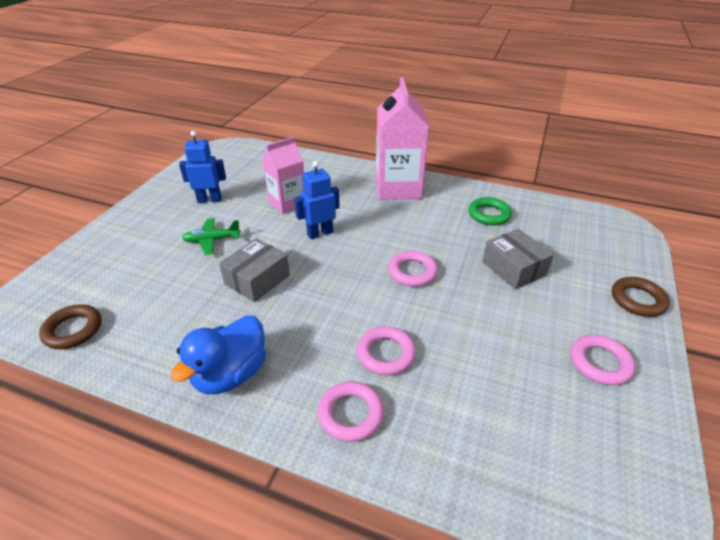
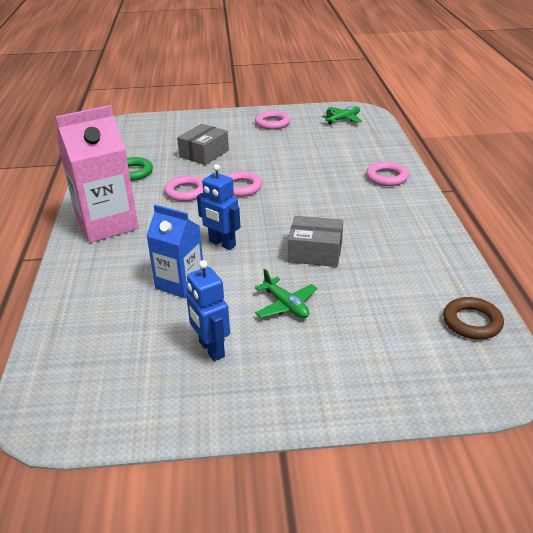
camera: 115 degrees left, 5 degrees down
blue duck [170,315,266,394] -> none
pink carton [262,137,305,214] -> blue carton [146,205,203,298]
pink ring [357,326,416,375] -> pink ring moved to [164,176,203,201]
brown ring [612,277,670,317] -> none
none -> green plane [322,106,362,125]

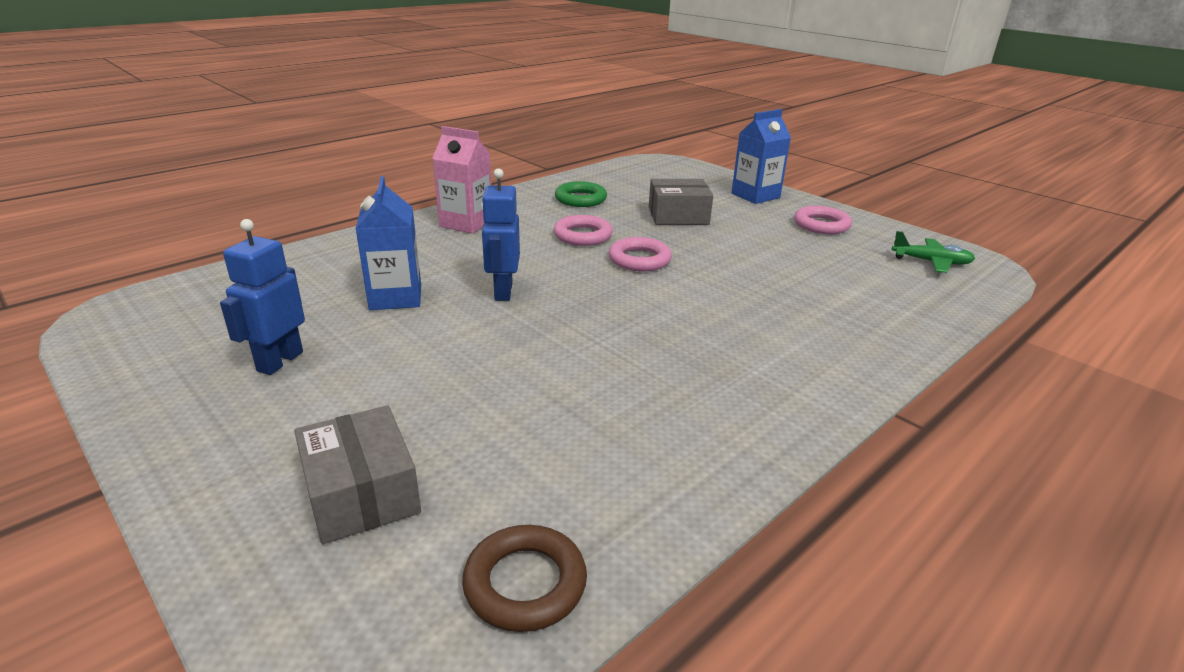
camera: 50 degrees right, 5 degrees down
pink carton [55,105,139,243] -> pink carton [432,126,491,234], size x0.63
green plane [255,269,318,318] -> none
grey box [288,216,343,267] -> grey box moved to [294,405,421,544]
pink ring [366,162,409,186] -> none
none -> blue carton [731,109,791,204]

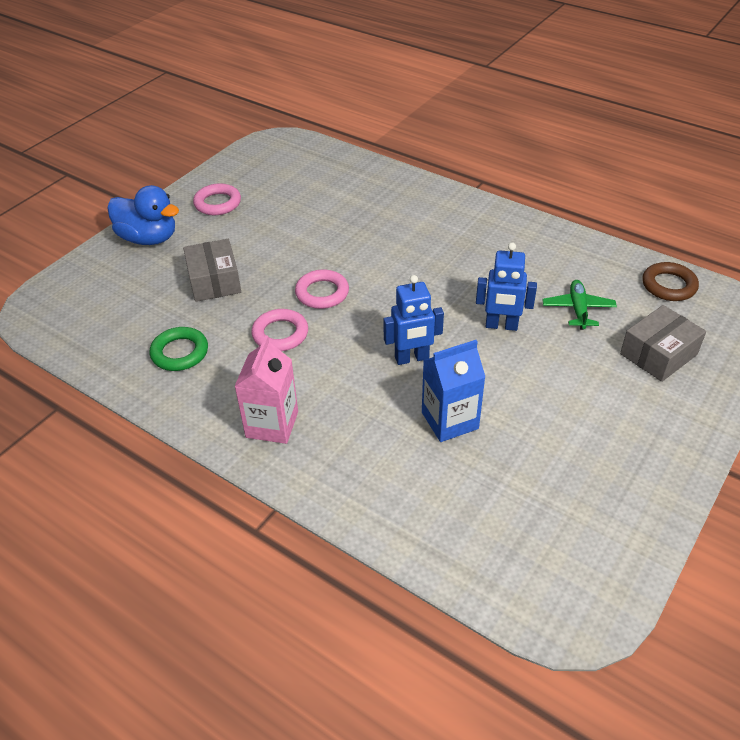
camera: 100 degrees left, 15 degrees up
blue robot [220,219,305,375] -> blue robot moved to [476,242,537,331]
blue carton [731,109,791,204] -> blue duck [107,185,179,245]
green plane [891,231,975,273] -> green plane moved to [542,280,617,330]

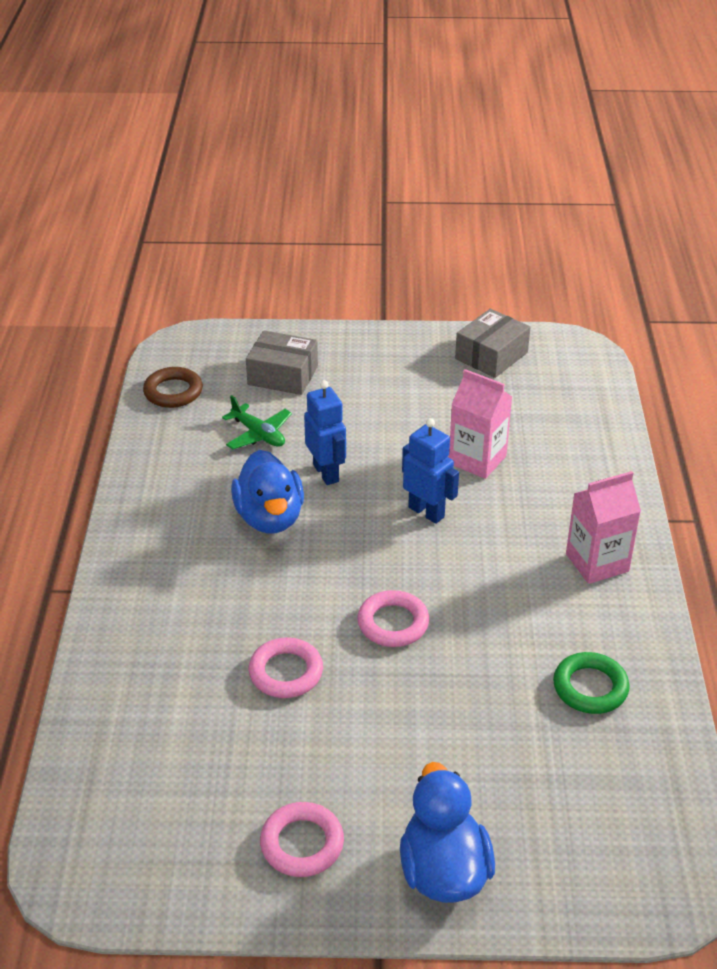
camera: 125 degrees left, 5 degrees down
grey box [183,239,241,302] -> grey box moved to [455,309,530,378]
pink ring [251,309,308,351] -> pink ring moved to [248,637,323,698]
blue carton [422,340,485,442] -> pink carton [449,369,512,479]
green plane [542,280,617,330] -> green plane turned 105 degrees counterclockwise [222,395,292,450]
none -> blue duck [231,450,304,533]

